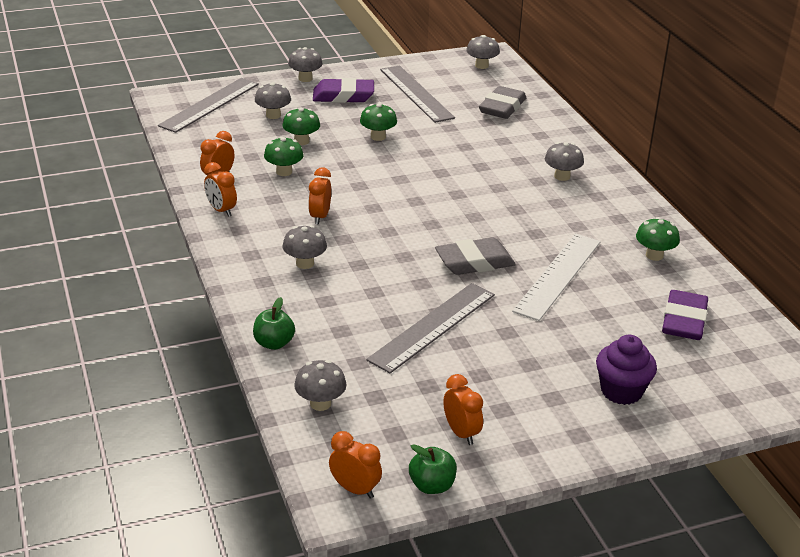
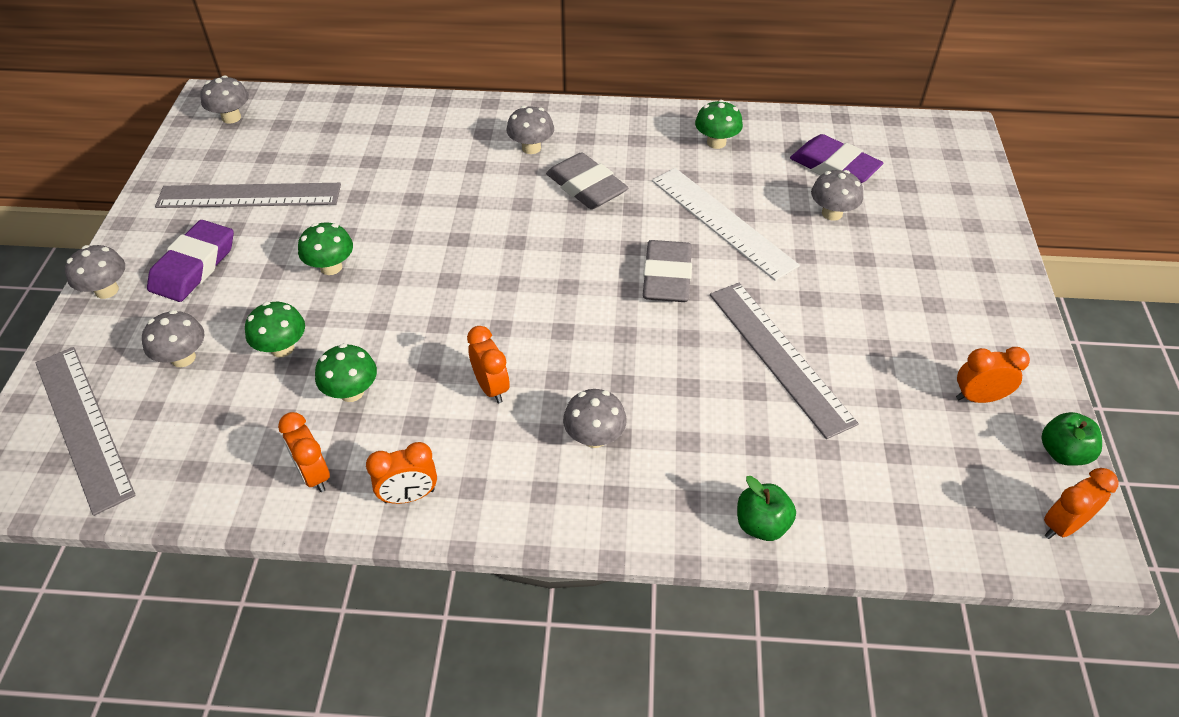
camera: 65 degrees left, 15 degrees up
grey mushroom [294,360,346,411] -> grey mushroom moved to [811,170,863,221]
orange clock [308,167,331,225] -> orange clock turned 150 degrees counterclockwise [467,326,510,403]
grey eraser [479,86,526,119] -> grey eraser moved to [546,152,628,209]
purple cupcake [596,335,657,405] -> none

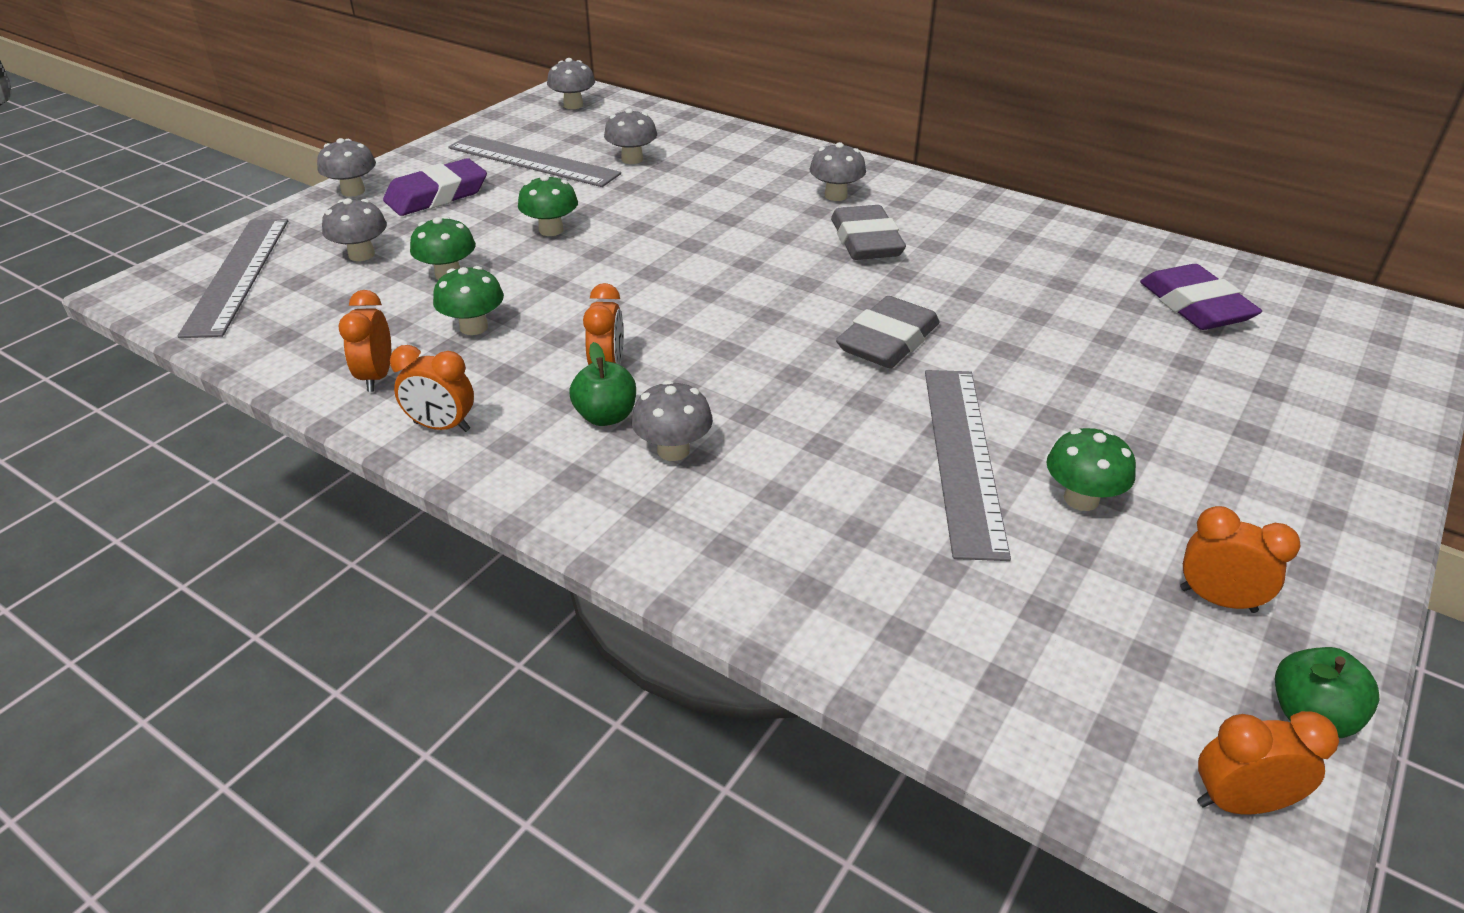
camera: 30 degrees right, 10 degrees down
white ruler [652,168,800,281] -> none
green mushroom [695,100,743,149] -> green mushroom moved to [1047,428,1136,511]
green apple [737,476,796,541] -> green apple moved to [569,342,636,426]
grey mushroom [811,170,863,221] -> grey mushroom moved to [604,108,657,164]

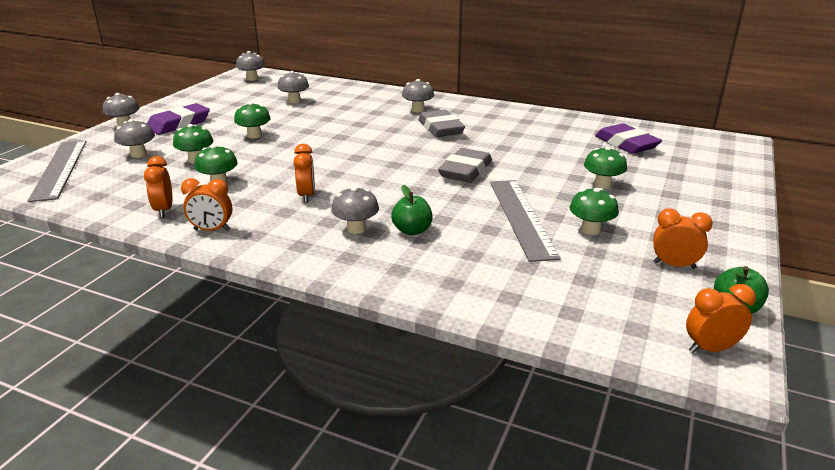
camera: 10 degrees left, 10 degrees down
grey ruler [448,135,621,187] -> none
green apple [569,342,636,426] -> green apple moved to [391,185,433,235]
none -> green mushroom [584,146,627,189]

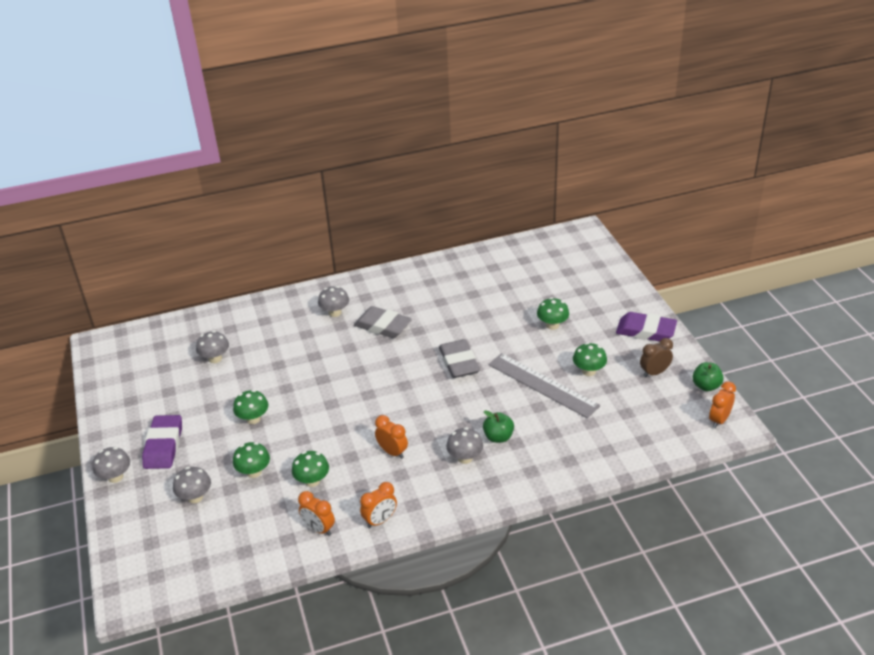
camera: 40 degrees left, 10 degrees up
grey ruler [28,141,86,202] -> none
grey mushroom [236,51,265,81] -> none
purple eraser [595,123,662,154] -> purple eraser moved to [616,312,677,341]
orange clock [653,208,713,269] -> brown clock [640,338,673,377]

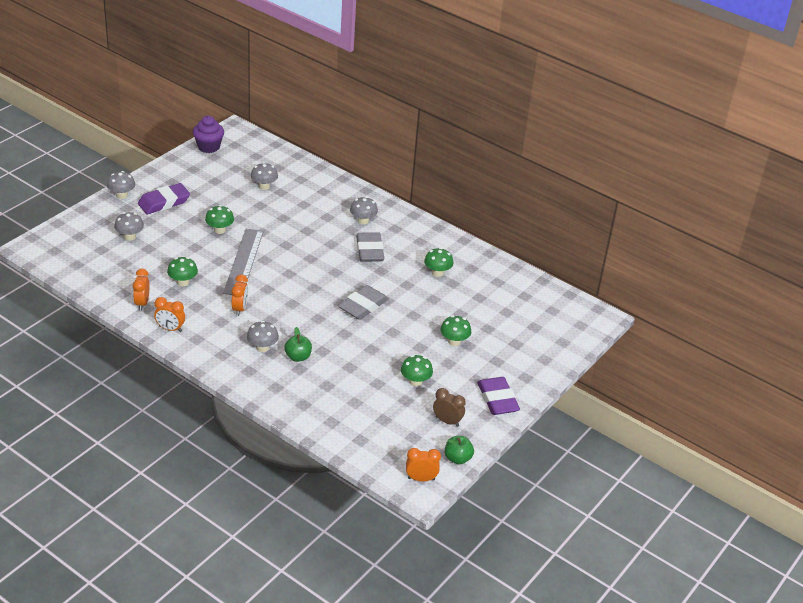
camera: 50 degrees right, 0 degrees up
green mushroom [233,442,270,478] -> green mushroom moved to [424,248,453,277]
grey ruler [488,353,600,418] -> grey ruler moved to [223,229,264,295]
none -> purple cupcake [193,116,224,153]

